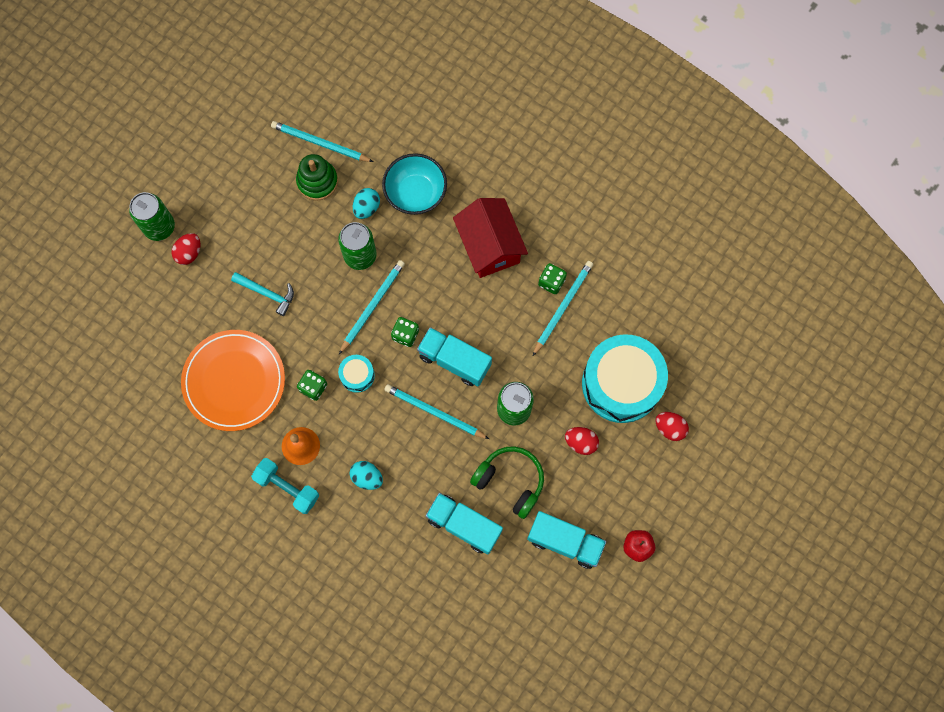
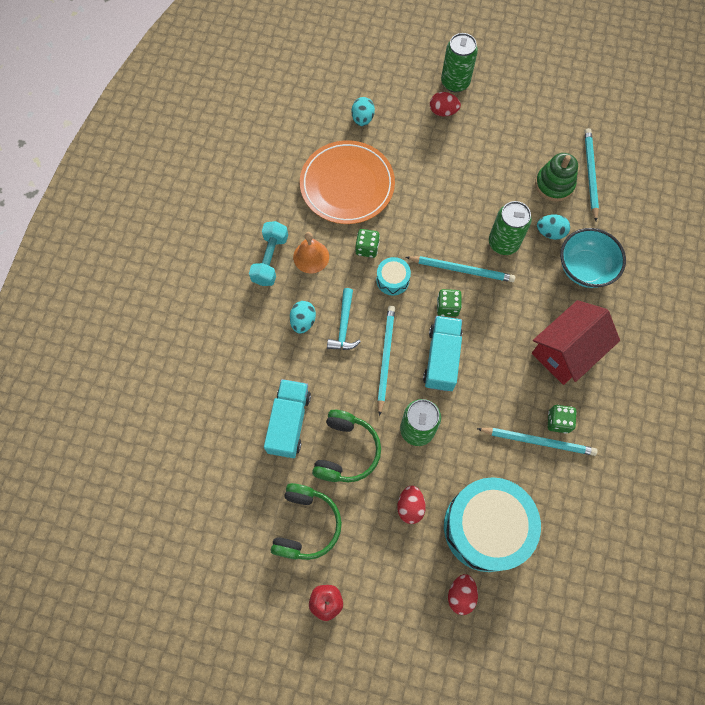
camera: 70 degrees right, 5 degrees down
turquoise hammer [231,272,294,316] -> turquoise hammer moved to [327,288,361,350]
turquoise truck [527,511,606,569] -> green headphones [271,483,342,560]
none -> turquoise egg [351,97,375,126]

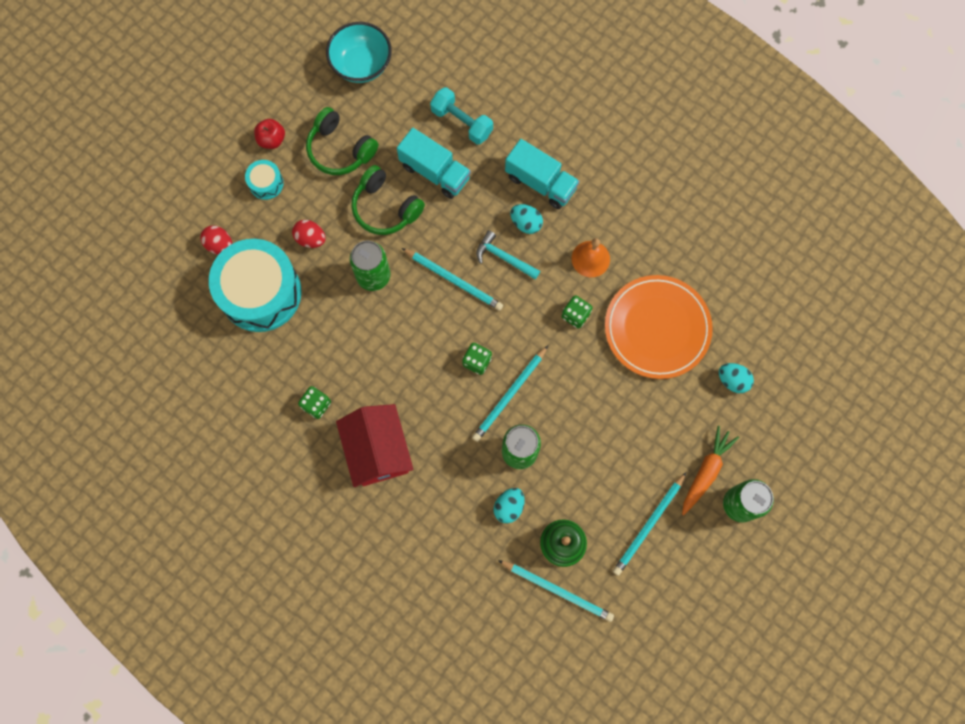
camera: 115 degrees right, 5 degrees up
turquoise dumbbell [249,221,288,286] -> turquoise dumbbell moved to [430,87,493,145]
turquoise drum [376,257,411,296] -> turquoise drum moved to [245,160,284,200]
turquoise truck [423,316,462,391] -> turquoise truck moved to [505,139,579,209]
red egg [430,92,461,117] -> orange carrot [682,426,739,515]
turquoise pencil [477,428,597,456] -> turquoise pencil moved to [613,472,686,576]
turquoise bowl [560,228,626,288] -> turquoise bowl moved to [326,22,392,83]

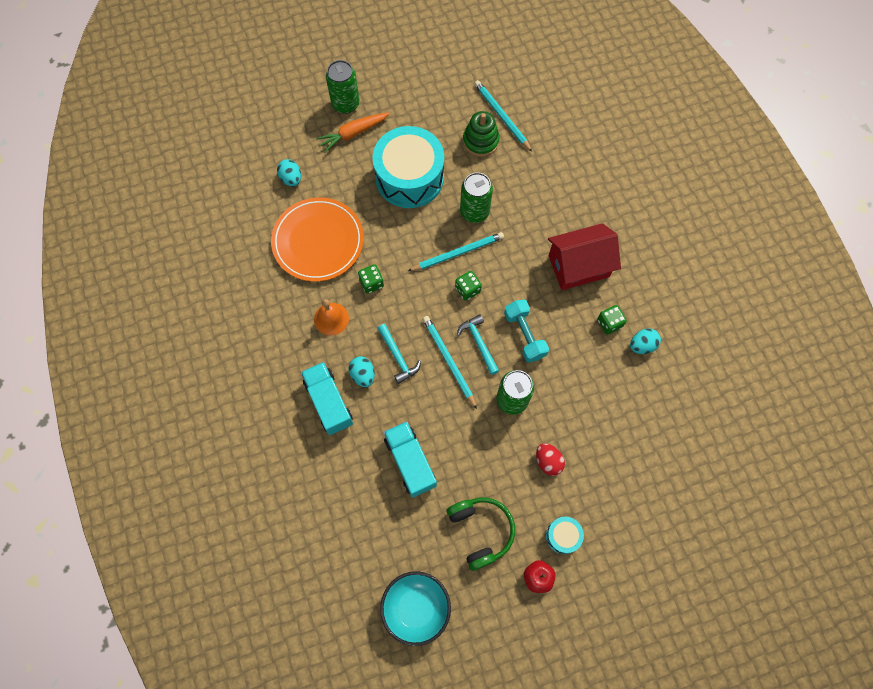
camera: 150 degrees left, 5 degrees down
red egg [200,225,233,255] -> none
turquoise drum [209,239,301,332] -> turquoise drum moved to [373,126,444,208]
red house [336,404,413,487] -> red house turned 60 degrees clockwise [548,223,621,290]
green headphones [351,165,425,235] -> none
turquoise dumbbell [430,87,493,145] -> turquoise dumbbell moved to [504,299,549,363]
turquoise egg [493,488,525,524] -> turquoise egg moved to [630,328,661,354]
turquoise pencil [613,472,686,576] -> none
none -> turquoise hammer [457,314,499,375]

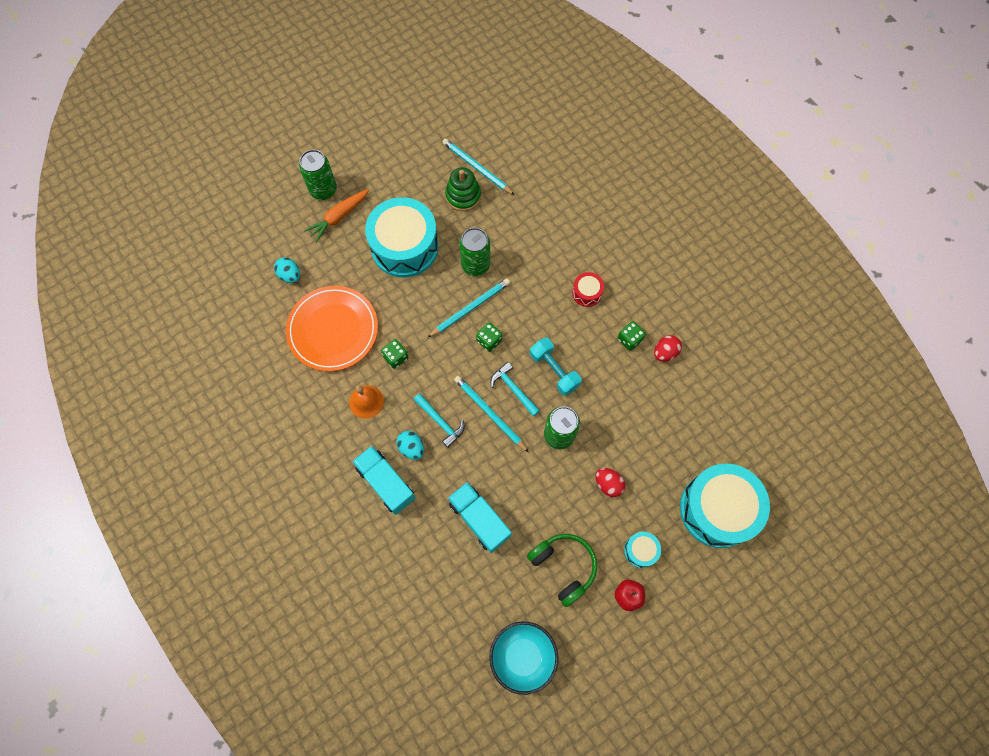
camera: 15 degrees left, 0 degrees up
red house [548,223,621,290] -> red drum [572,272,604,307]
turquoise egg [630,328,661,354] -> red egg [654,335,682,362]
none -> turquoise drum [680,463,770,548]

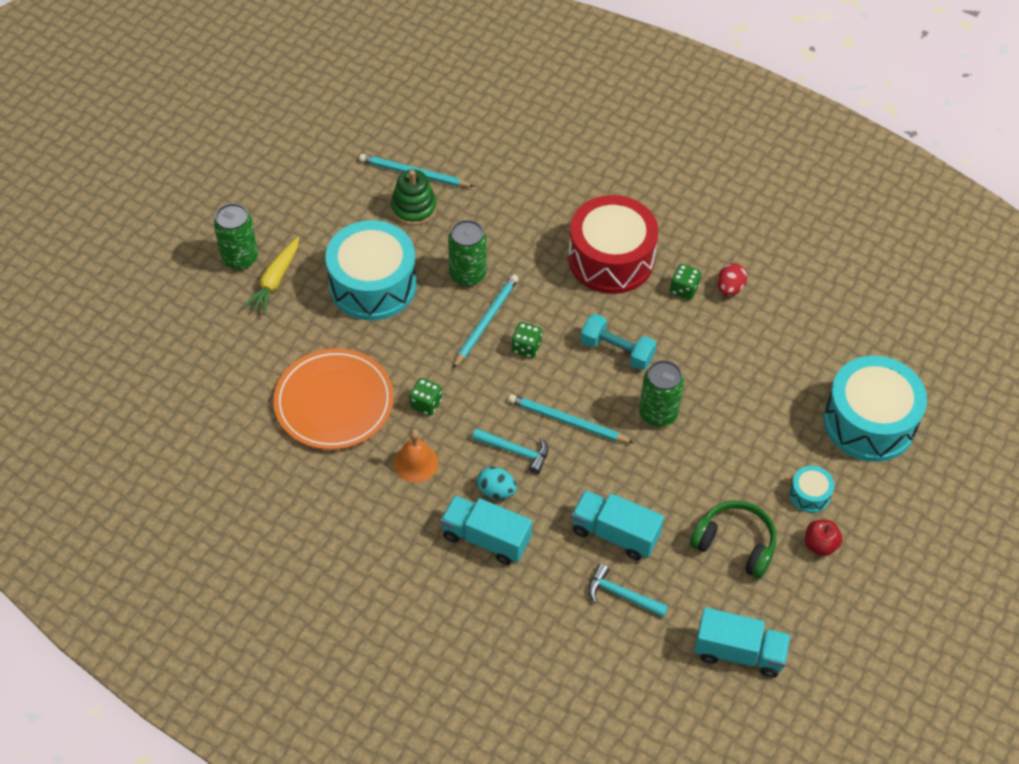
camera: 25 degrees left, 15 degrees down
turquoise egg [274,257,300,283] -> none
orange carrot [304,189,369,242] -> yellow carrot [243,237,299,315]
turquoise bowl [489,621,558,695] -> turquoise truck [694,608,791,678]
turquoise hammer [491,362,540,417] -> turquoise hammer moved to [588,564,668,618]
red drum [572,272,604,307] -> red drum [568,195,658,294], size x2.31
red egg [595,468,625,497] -> none

